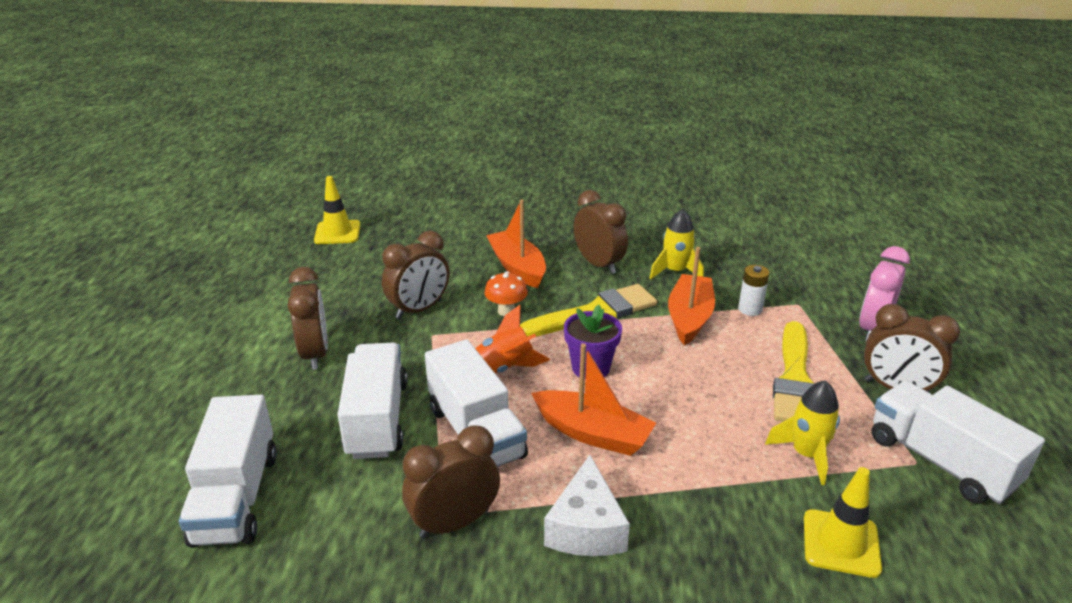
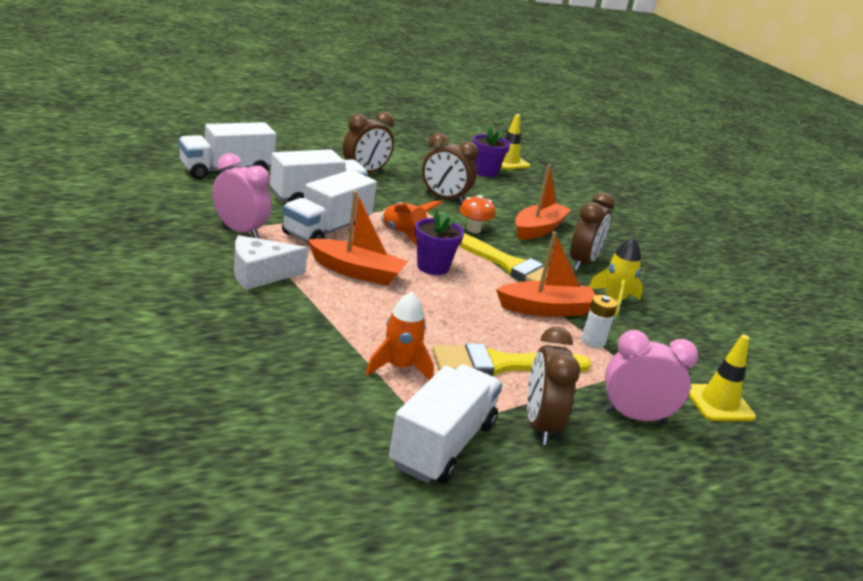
camera: 60 degrees right, 5 degrees down
brown clock [402,426,500,538] -> pink clock [213,153,271,238]
orange boat [531,343,656,456] -> orange boat turned 75 degrees counterclockwise [307,191,408,286]
yellow rocket [765,380,840,485] -> orange rocket [366,292,434,380]
yellow traffic cone [804,467,882,578] -> yellow traffic cone moved to [688,335,756,421]
none -> purple flower pot [473,126,510,177]

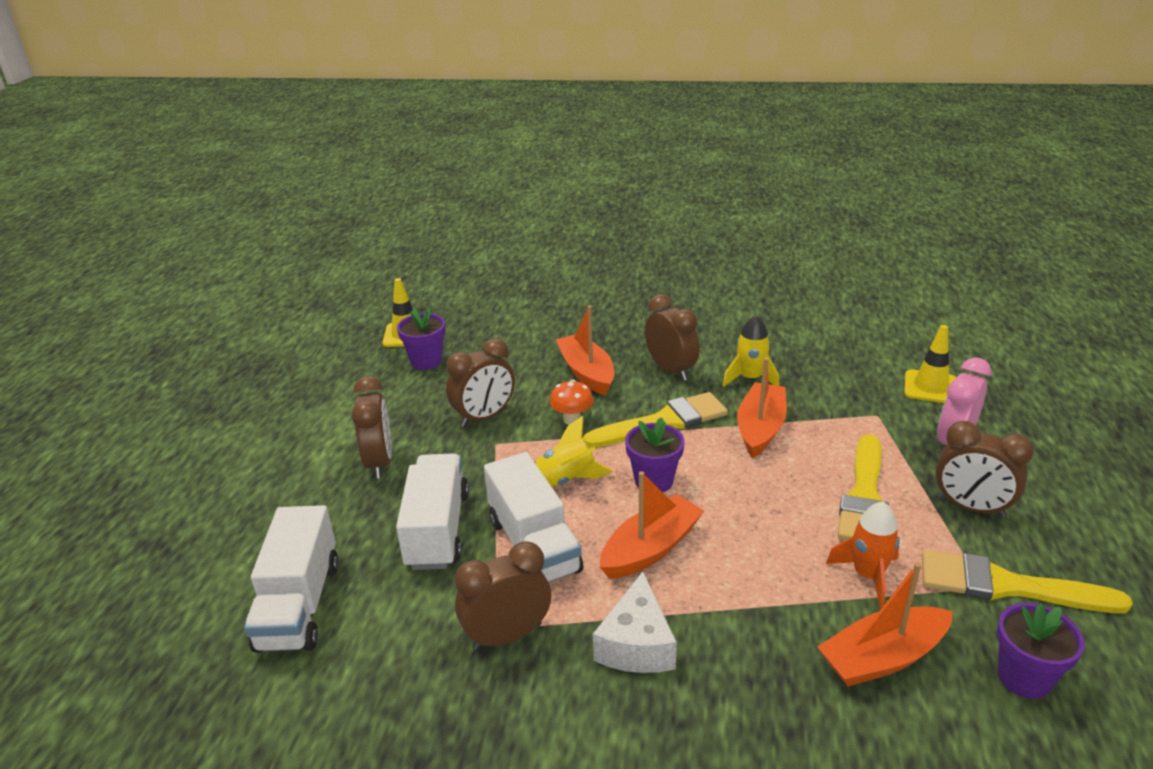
camera: 55 degrees left, 5 degrees up
pink clock [213,153,271,238] -> brown clock [455,541,551,650]
orange rocket [380,200,443,245] -> yellow rocket [535,416,613,487]
white truck [389,365,502,483] -> yellow brush [922,550,1133,613]
white battery [581,295,618,348] -> none
none -> orange boat [817,562,953,687]
none -> purple flower pot [997,603,1085,699]

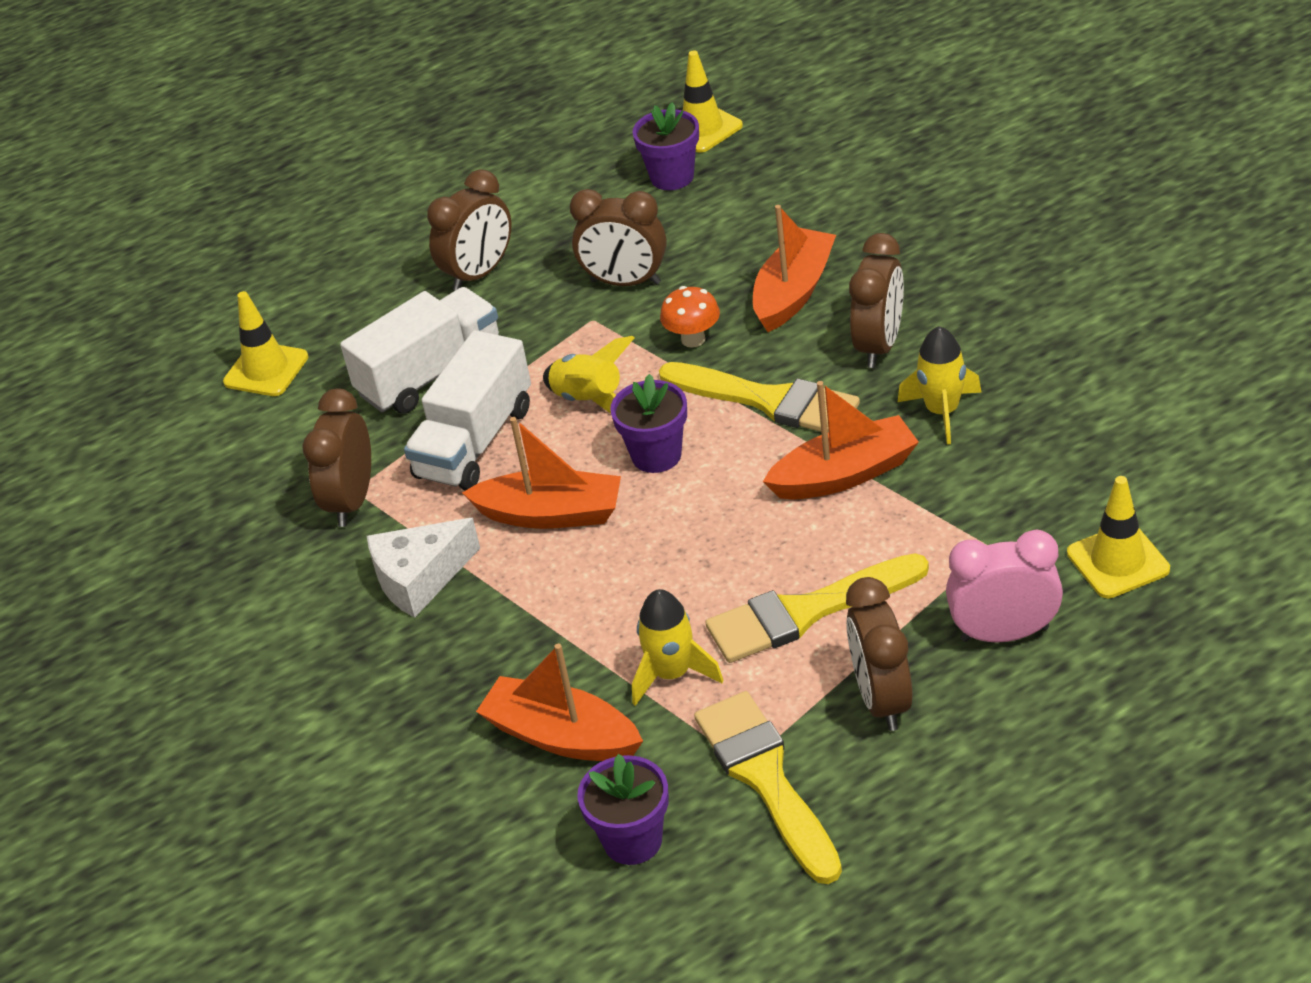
camera: 55 degrees right, 10 degrees up
white truck [244,505,339,653] -> yellow traffic cone [223,291,308,396]
brown clock [455,541,551,650] -> brown clock turned 105 degrees counterclockwise [302,388,371,527]
orange rocket [826,502,900,608] -> yellow rocket [632,589,724,706]

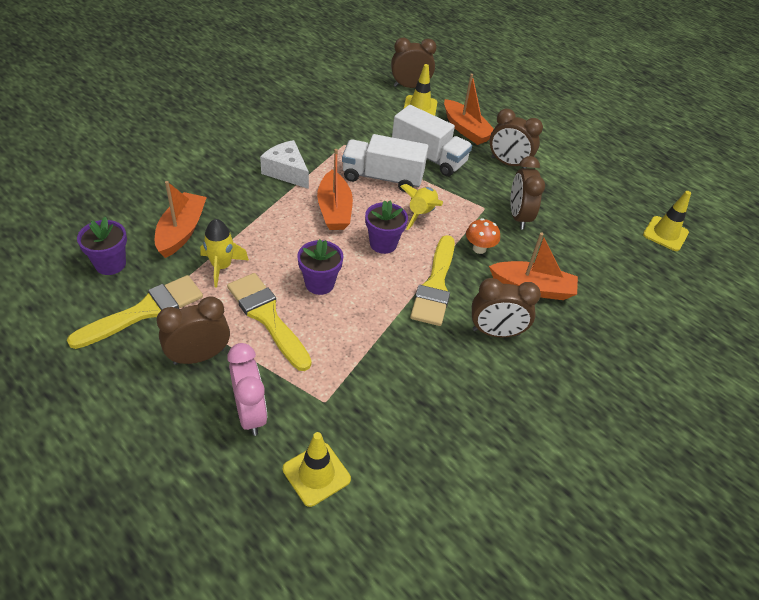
camera: 65 degrees right, 5 degrees up
brown clock [302,388,371,527] -> brown clock moved to [391,37,436,88]
purple flower pot [632,102,699,190] -> purple flower pot moved to [297,239,343,295]
orange boat [763,381,919,500] -> orange boat moved to [444,74,494,145]
yellow rocket [898,326,982,445] -> none

